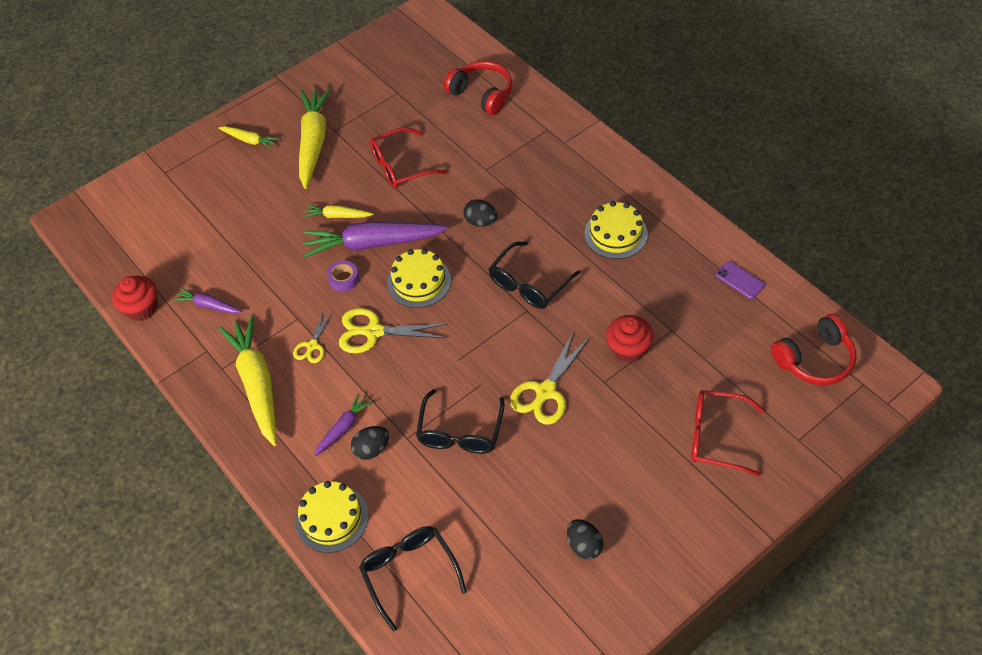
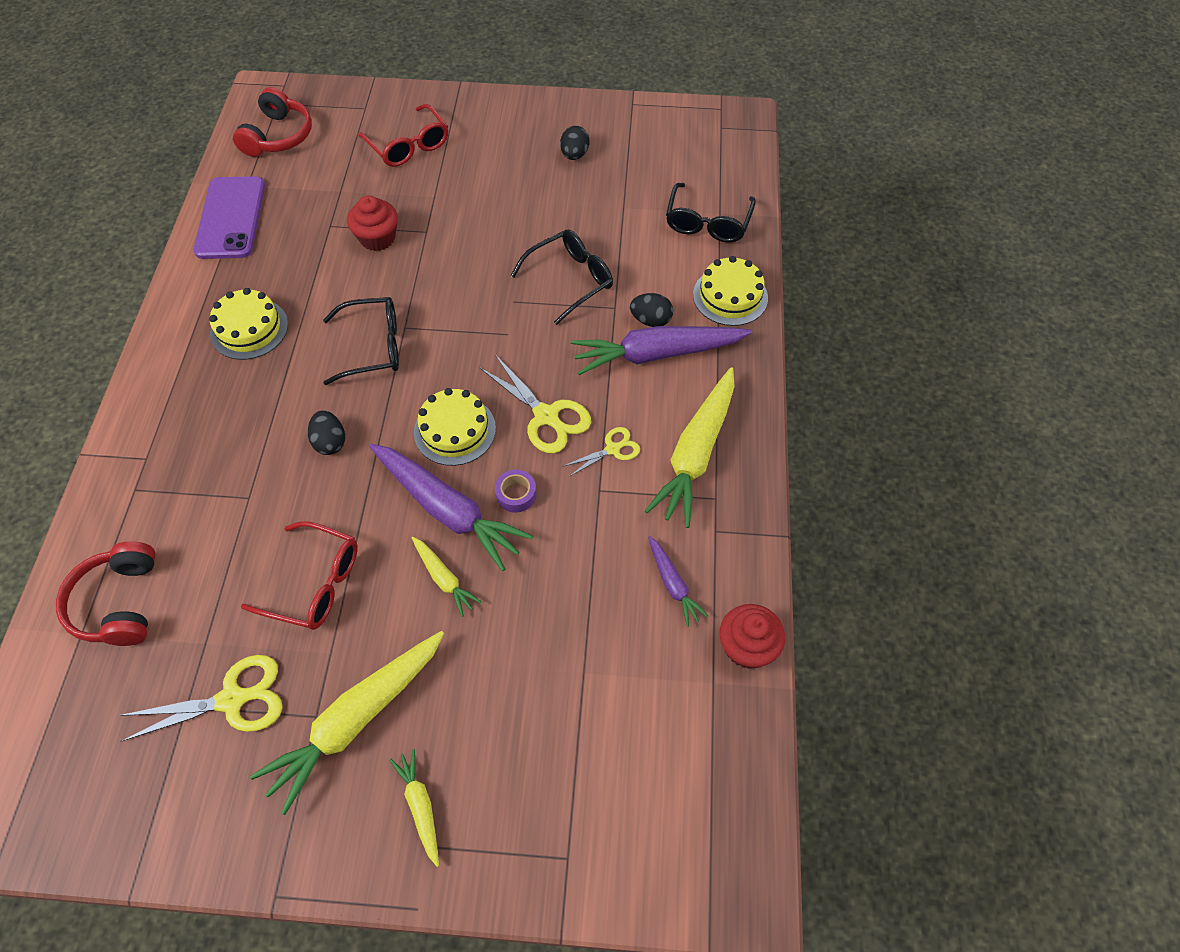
camera: 140 degrees left, 5 degrees up
purple carrot [314,393,373,456] -> purple carrot [571,326,752,375], size x2.02
yellow scissors [510,331,590,425] -> yellow scissors moved to [119,655,283,742]
purple phone [715,261,765,299] -> purple phone [194,176,265,259], size x2.11
red headphones [771,314,856,385] -> red headphones turned 90 degrees clockwise [233,87,312,157]

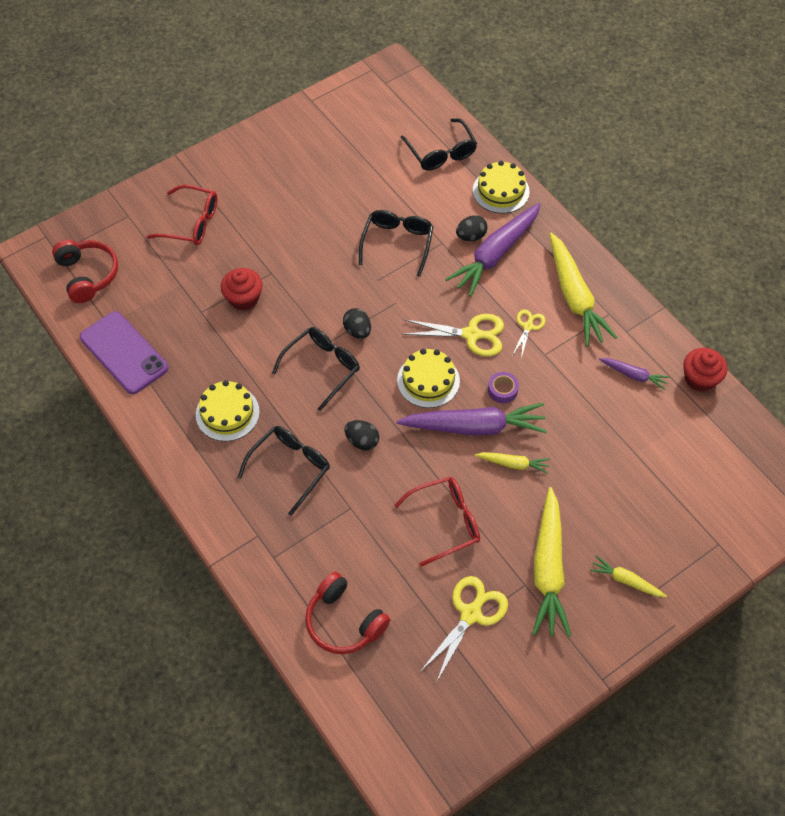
camera: 40 degrees left, 0 degrees up
black egg [560,126,589,160] -> black egg moved to [343,308,371,339]
none -> black glasses [238,426,330,516]

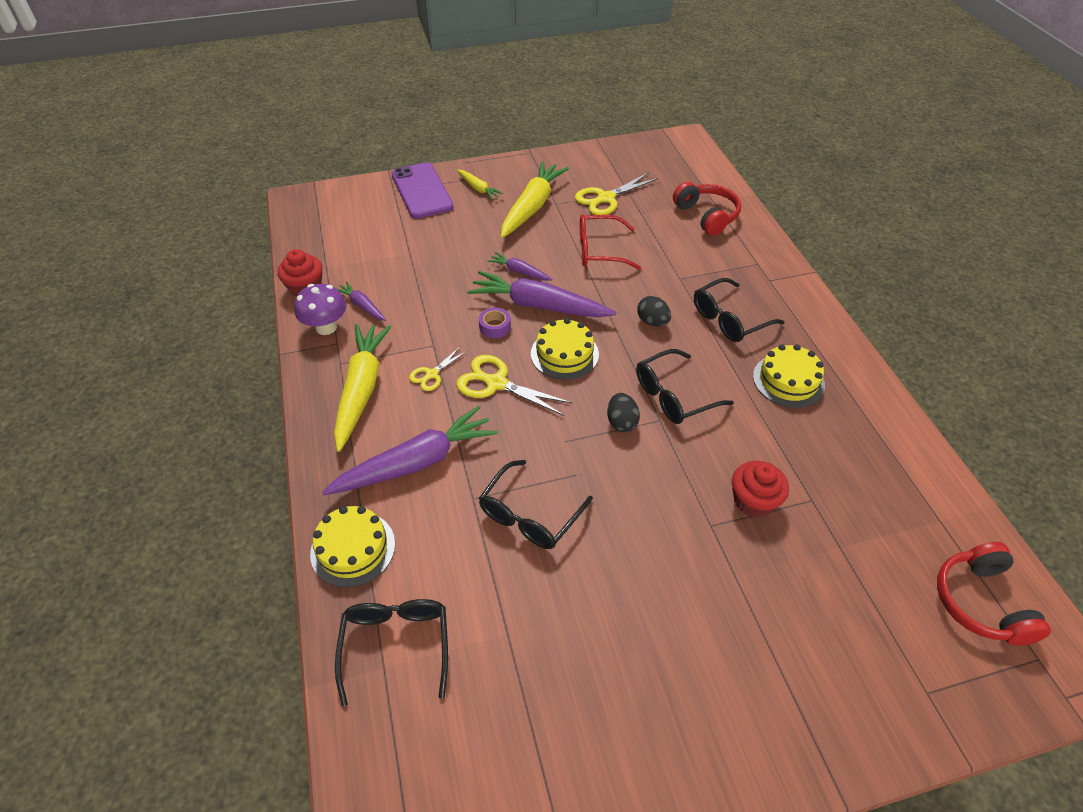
camera: 160 degrees left, 10 degrees down
purple phone [80,311,168,394] -> purple phone moved to [392,162,454,219]
red glasses [146,185,217,245] -> none
black egg [456,215,488,241] -> none
yellow carrot [475,452,550,474] -> purple carrot [487,252,553,280]
none -> purple mushroom [294,284,346,335]

